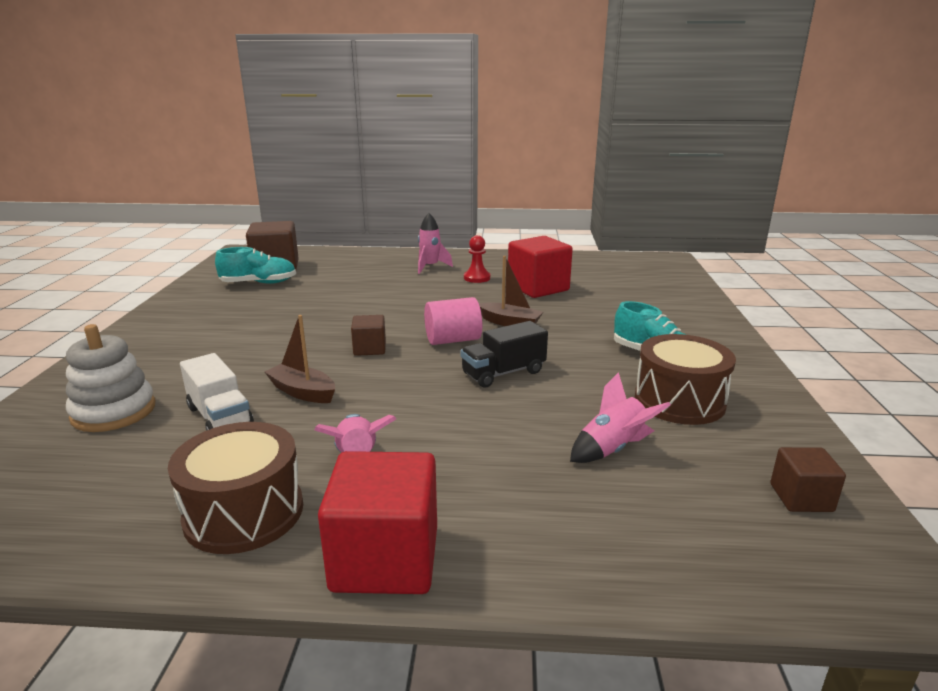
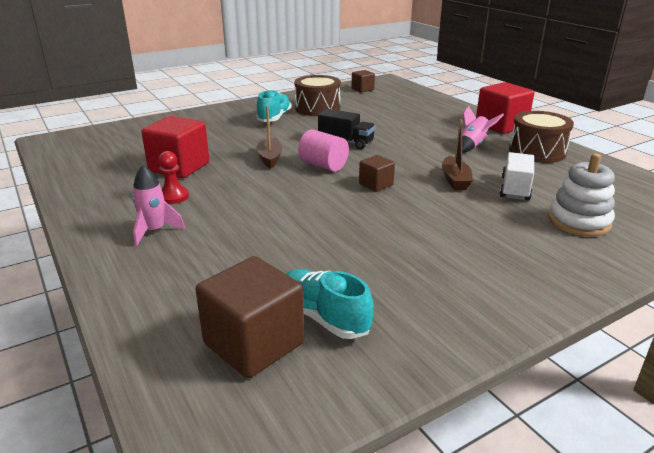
camera: 125 degrees left, 5 degrees up
pink rocket [570,372,671,463] -> none

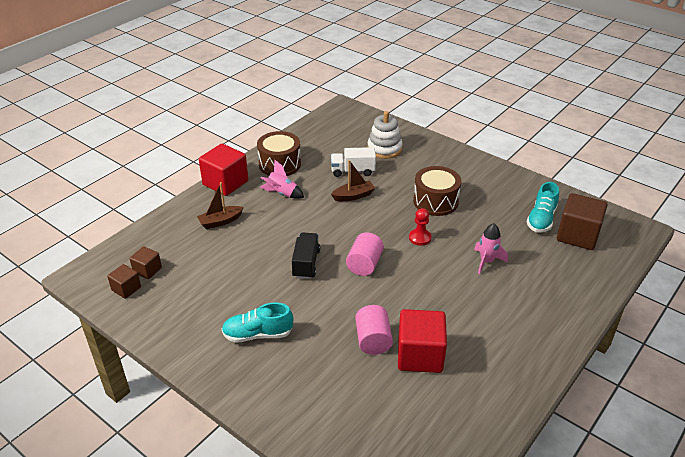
camera: 110 degrees left, 10 degrees up
pink rocket [132,165,185,246] -> pink rocket moved to [474,223,508,274]
red pawn [158,151,189,204] -> red pawn moved to [409,208,432,246]
brown boat [256,106,282,169] -> brown boat moved to [197,182,244,229]
brown drum [295,75,341,116] -> brown drum moved to [413,166,461,216]
brown cube [359,155,395,192] -> brown cube moved to [130,246,162,279]
none -> pink cylinder [355,305,393,355]

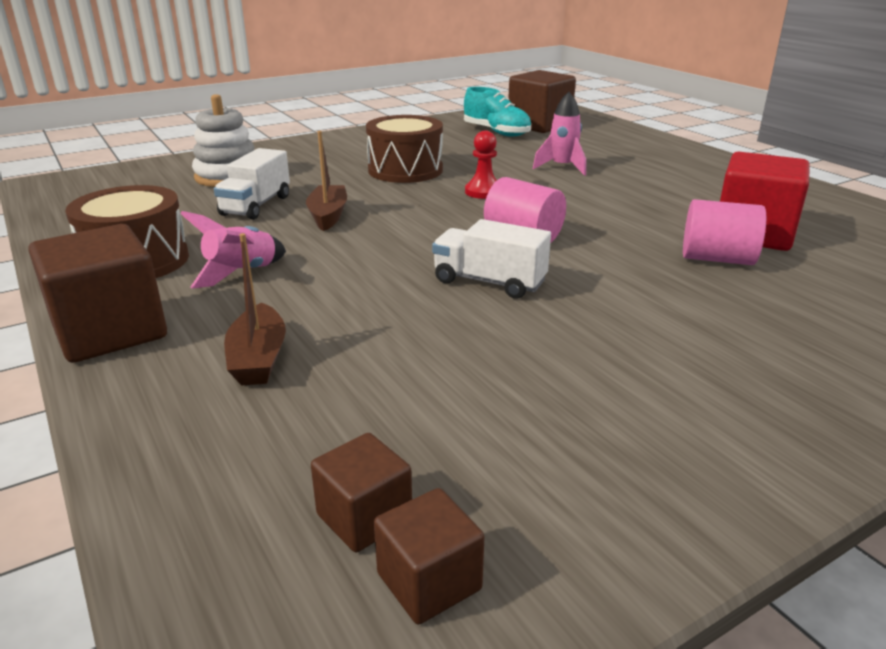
camera: 70 degrees left, 10 degrees down
red cube [199,144,248,196] -> brown cube [28,224,167,363]
turquoise shoe [222,303,293,343] -> none
black truck [292,232,320,279] -> white truck [432,219,551,299]

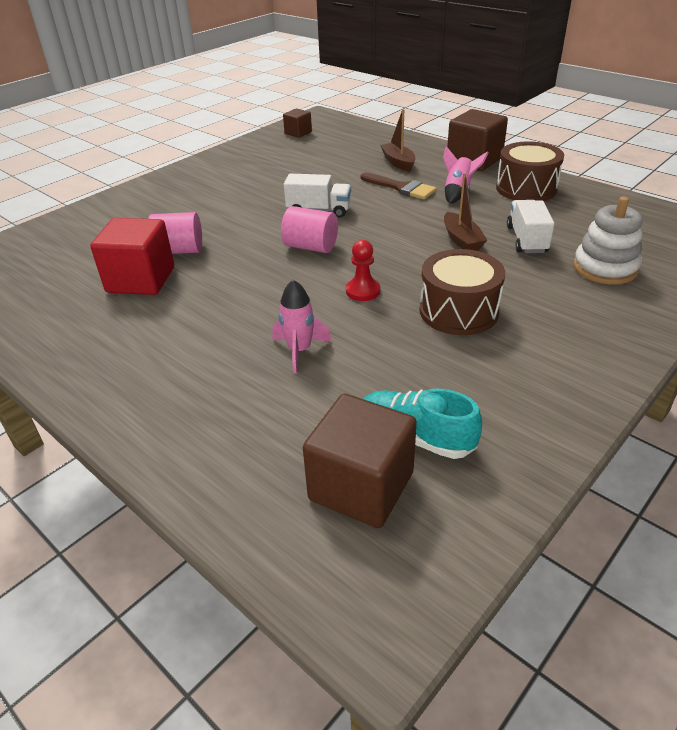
camera: 165 degrees right, 10 degrees up
brown cube [311,433,412,552] -> none
none -> brown brush [361,173,437,199]

